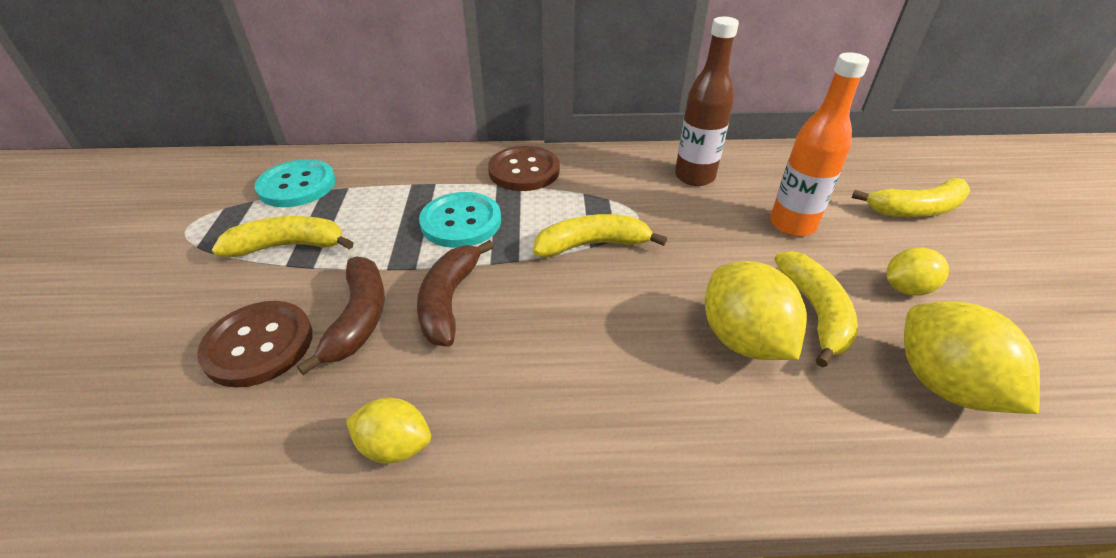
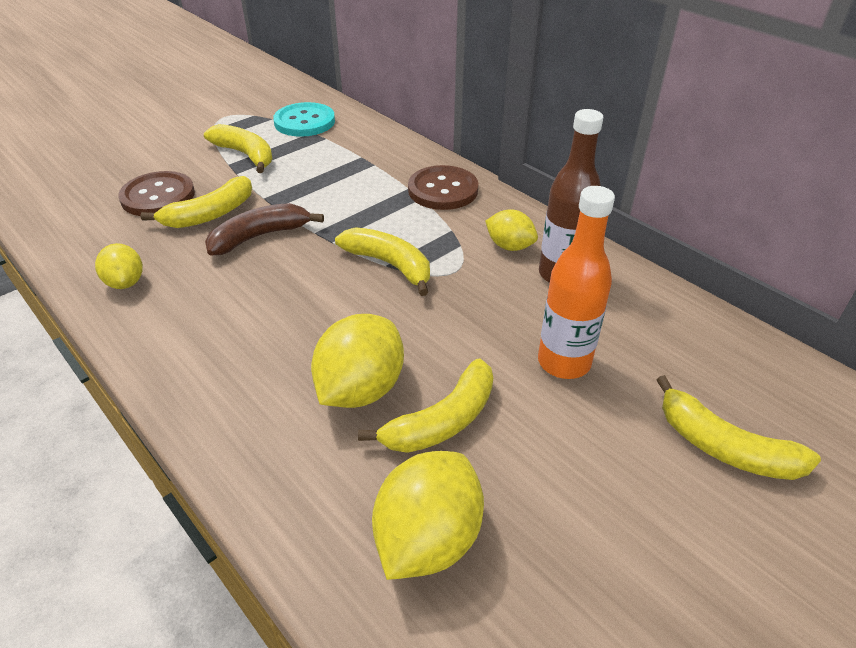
camera: 50 degrees right, 0 degrees up
brown banana [297,256,385,375] -> yellow banana [140,176,252,228]
turquoise button [419,192,501,248] -> none
yellow lemon [886,247,949,295] -> yellow lemon moved to [485,209,538,251]

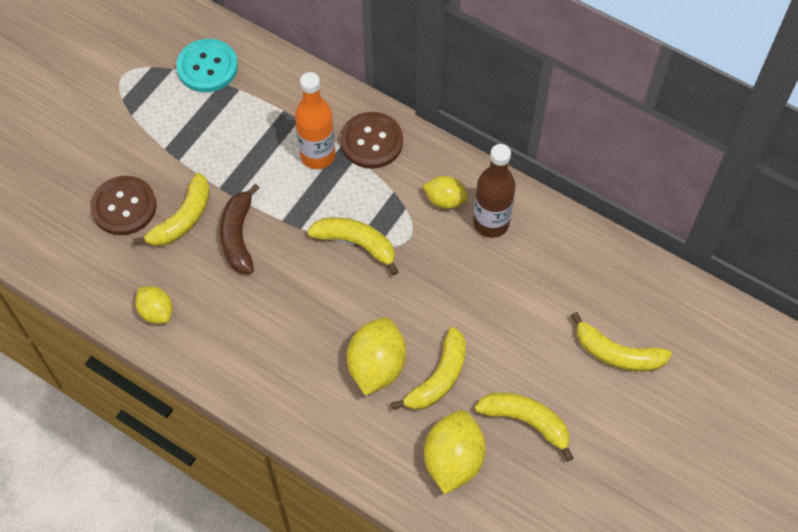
camera: 15 degrees left, 20 degrees up
yellow banana [204,124,273,173] -> yellow banana moved to [475,392,574,461]
brown banana [205,203,324,256] -> brown banana turned 45 degrees counterclockwise [220,184,259,274]
orange bottle [538,186,615,379] -> orange bottle moved to [295,72,335,169]

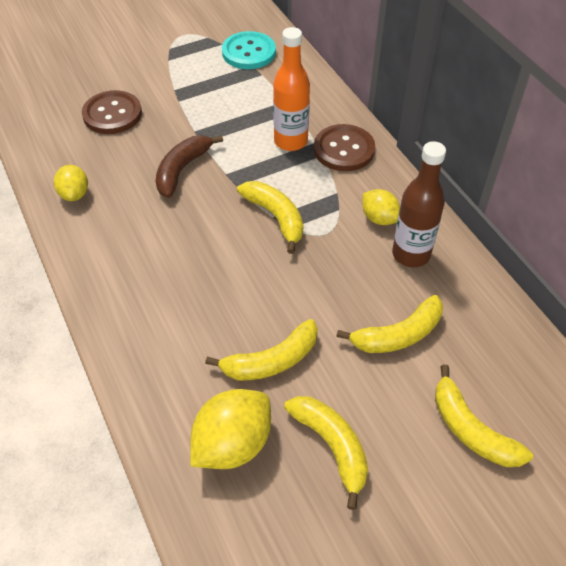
camera: 30 degrees right, 10 degrees down
yellow banana [133,173,210,246] -> yellow banana moved to [336,295,443,353]
yellow lemon [347,317,406,396] -> none

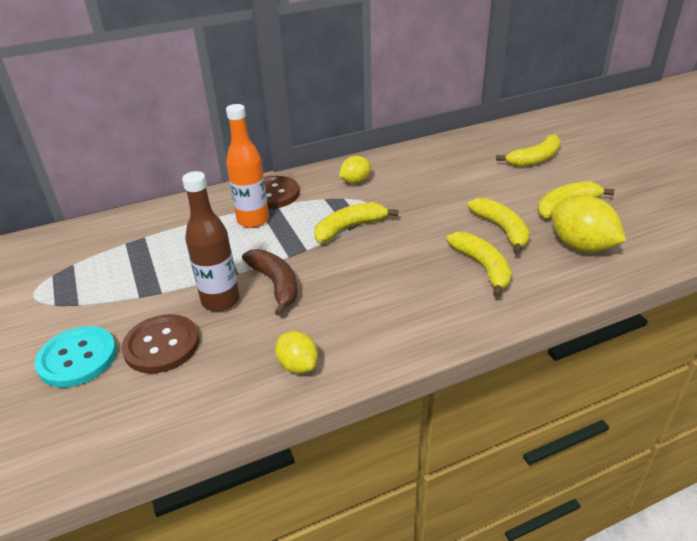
camera: 85 degrees left, 15 degrees down
yellow lemon [54,165,88,201] -> yellow lemon turned 60 degrees clockwise [275,331,318,374]
brown banana [156,135,223,198] -> brown banana turned 150 degrees counterclockwise [242,249,298,316]
turquoise button [222,31,276,69] -> turquoise button moved to [34,326,117,388]
yellow banana [336,295,443,353] -> yellow banana moved to [446,232,512,298]
brown bottle [392,141,446,267] -> brown bottle moved to [182,171,240,311]

